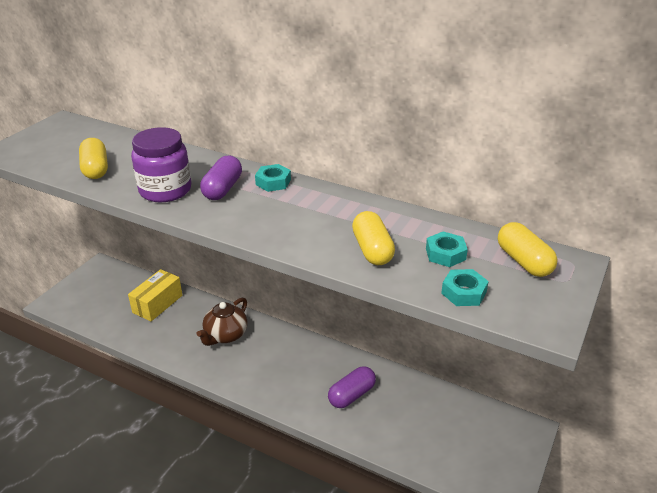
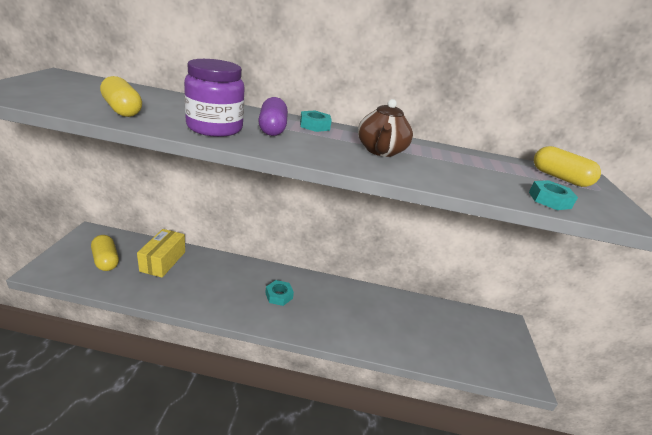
camera: 25 degrees left, 5 degrees down
brown teapot [197,298,248,346] -> brown teapot moved to [358,99,413,157]
purple capsule [328,366,376,408] -> none
yellow capsule [352,211,395,265] -> yellow capsule moved to [91,235,119,271]
turquoise nut [426,231,468,267] -> turquoise nut moved to [265,280,294,306]

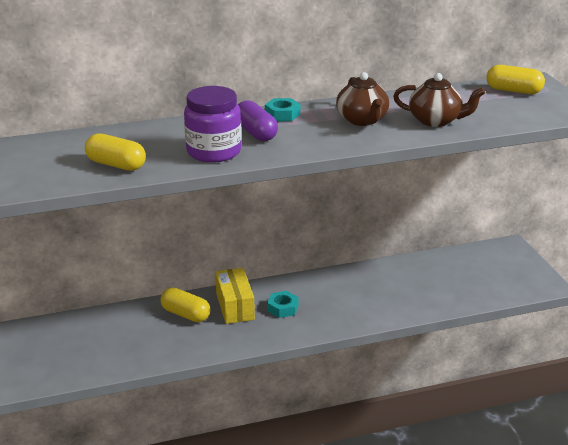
camera: 20 degrees left, 0 degrees up
yellow capsule [91,235,119,271] -> yellow capsule moved to [160,288,211,322]
yellow box [137,229,185,278] -> yellow box moved to [215,268,255,324]
turquoise nut [529,180,578,210] -> none
none -> brown teapot [393,73,485,127]

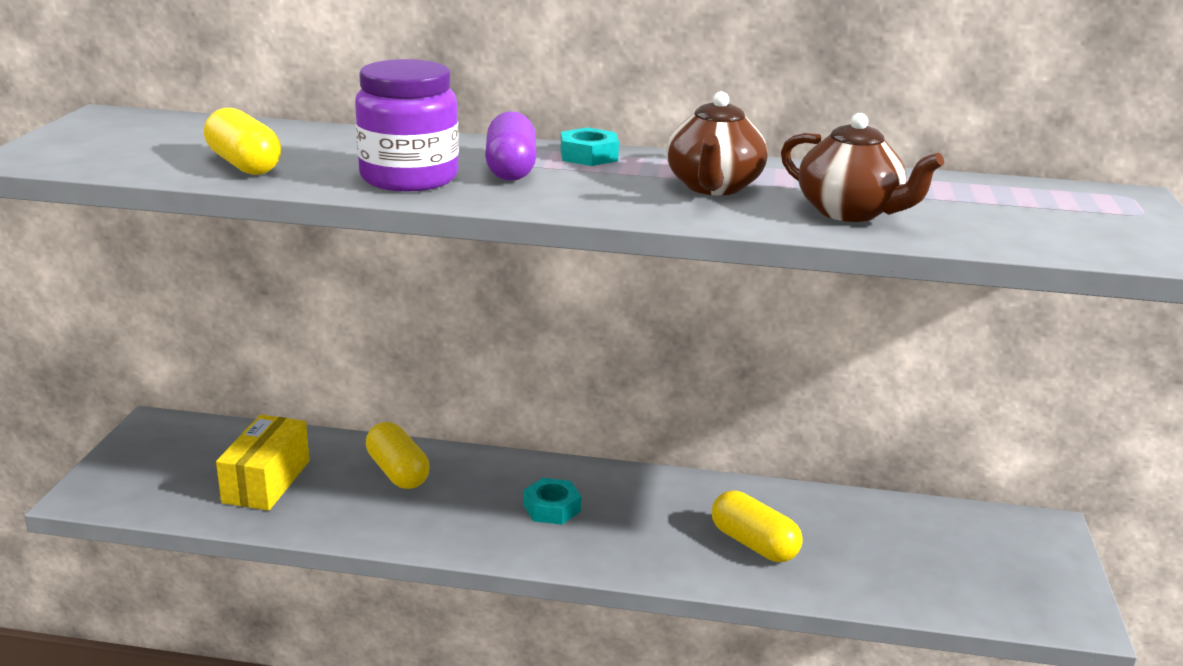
camera: 25 degrees right, 5 degrees down
yellow box [215,268,255,324] -> yellow box moved to [216,415,310,511]
yellow capsule [486,65,545,94] -> yellow capsule moved to [712,491,803,562]

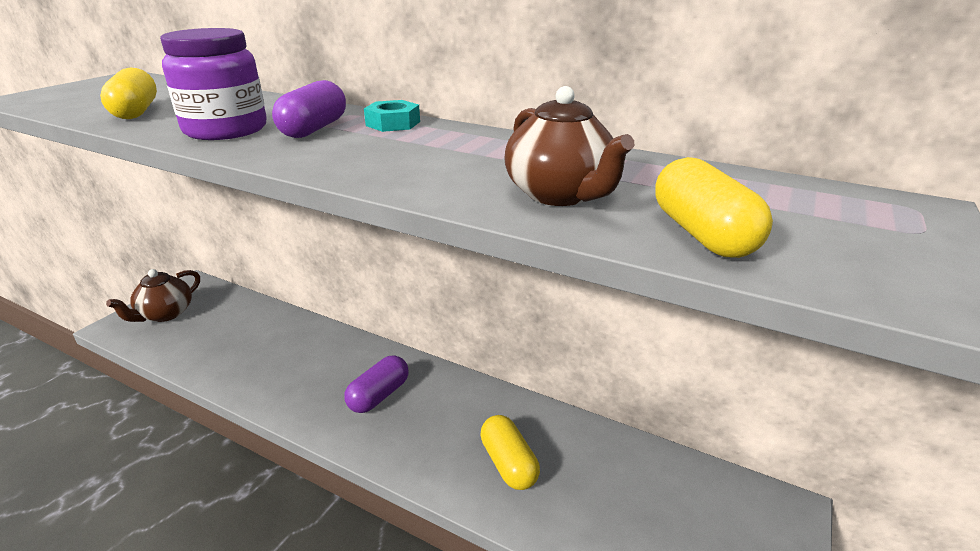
camera: 20 degrees right, 5 degrees up
yellow box [216,415,310,511] -> none
yellow capsule [366,422,430,489] -> yellow capsule moved to [655,157,773,258]
turquoise nut [524,478,581,525] -> purple capsule [344,355,409,413]
brown teapot [666,92,767,195] -> brown teapot moved to [106,269,200,322]

